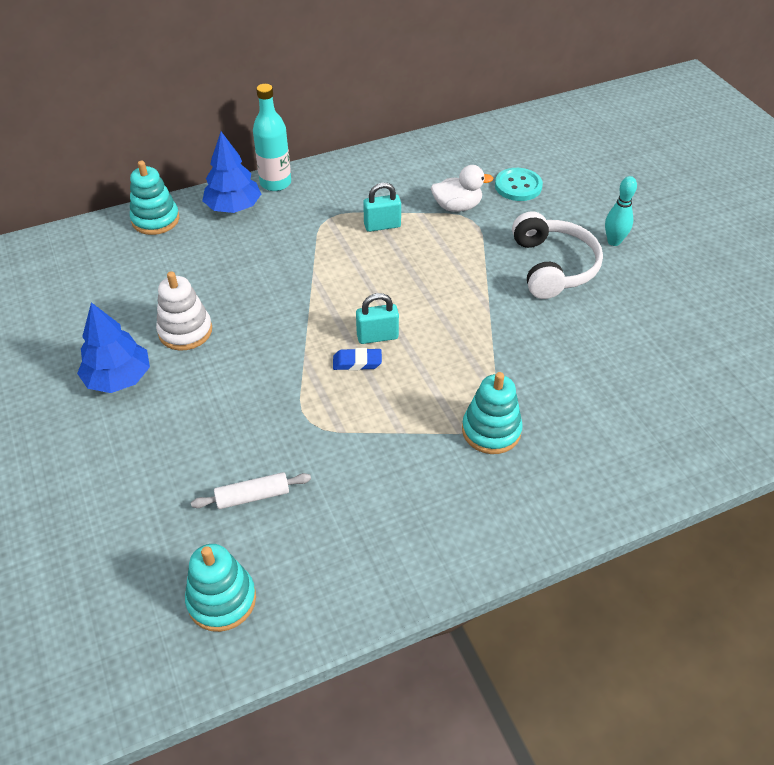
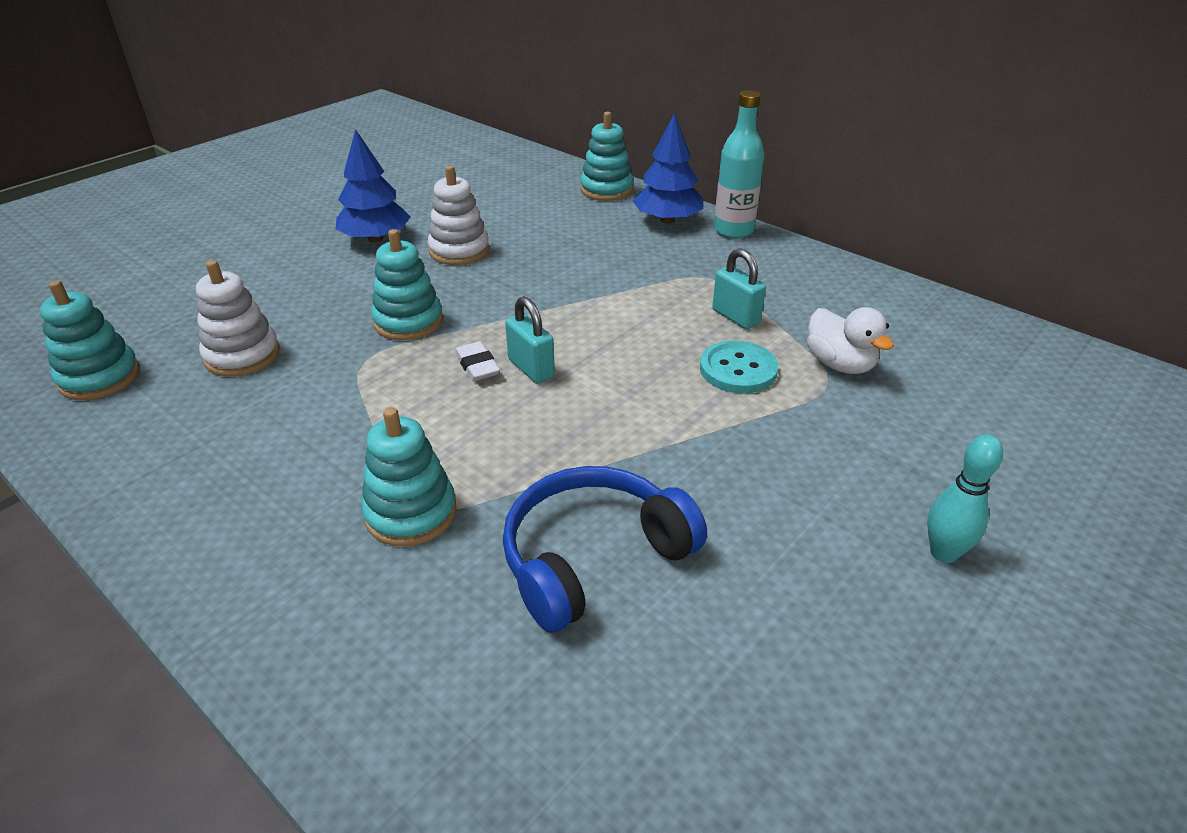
camera: 65 degrees right, 10 degrees down
white rolling pin [191,472,311,509] -> white stacking toy [196,260,280,377]
blue eraser [333,348,382,371] -> white eraser [455,341,500,381]
turquoise button [495,168,543,201] -> turquoise button moved to [700,340,778,394]
white headphones [512,211,603,299] -> none
none -> turquoise stacking toy [371,229,443,340]
none -> blue headphones [503,466,707,633]

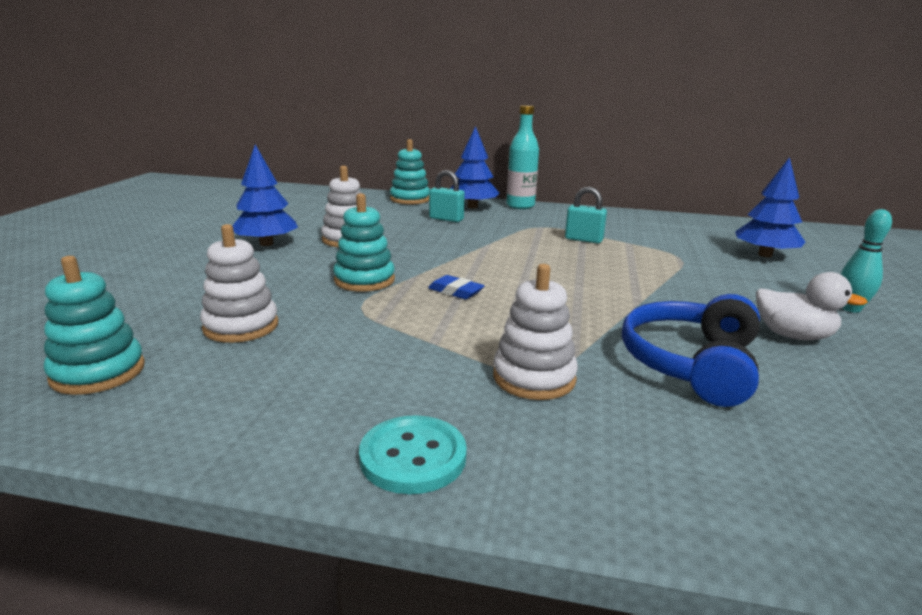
camera: 30 degrees left, 15 degrees down
turquoise stacking toy [361,407,457,546] -> white stacking toy [493,264,578,400]
white eraser [455,341,500,381] -> blue eraser [428,275,485,299]
turquoise padlock [505,296,555,383] -> turquoise padlock moved to [429,170,465,222]
turquoise button [700,340,778,394] -> turquoise button moved to [359,415,467,494]
white duck [807,307,894,374] -> white duck moved to [756,272,868,340]
none -> blue tree [735,157,806,257]

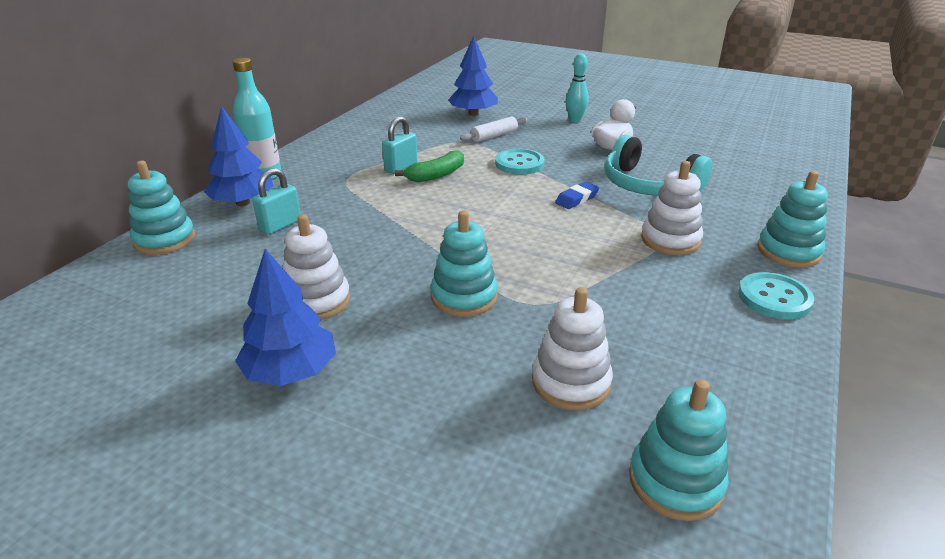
camera: 75 degrees left, 10 degrees up
blue eraser [428,275,485,299] -> blue eraser moved to [555,182,599,209]
blue headphones [622,294,760,407] -> turquoise headphones [604,135,712,196]
none -> green banana [395,150,464,182]
none -> white rolling pin [460,116,527,142]
none -> turquoise button [495,148,544,175]
none -> turquoise stacking toy [757,171,828,268]

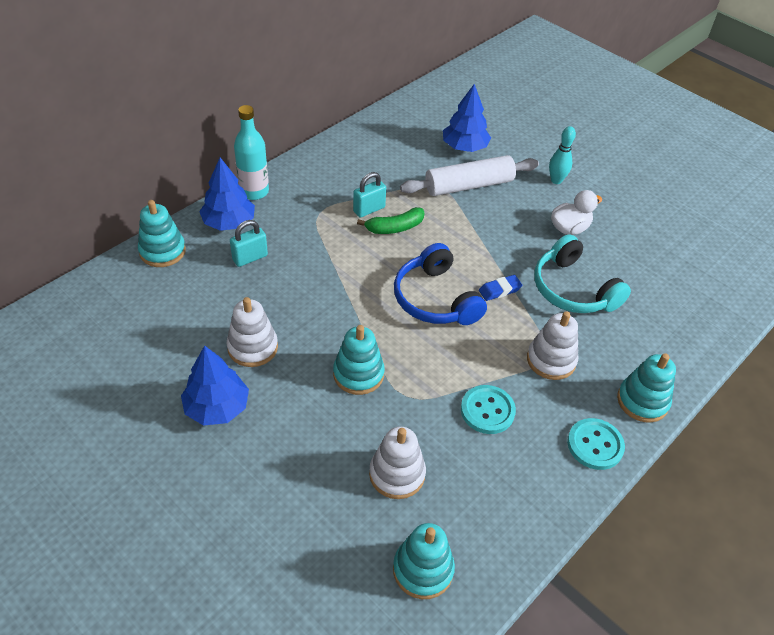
camera: 15 degrees right, 15 degrees up
white rolling pin [460,116,527,142] -> white rolling pin [400,155,539,196], size x1.88
turquoise button [495,148,544,175] -> turquoise button moved to [461,385,516,434]
none -> blue headphones [394,243,487,325]

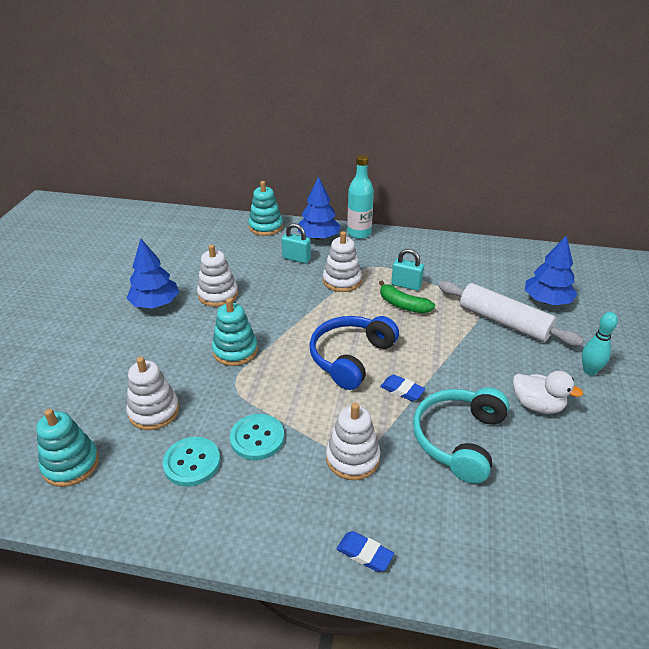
camera: 60 degrees right, 10 degrees down
turquoise button [567,418,625,470] -> turquoise button moved to [163,437,220,487]
turquoise stacking toy [617,353,676,423] -> blue eraser [337,531,394,572]
none -> white stacking toy [323,231,362,292]

